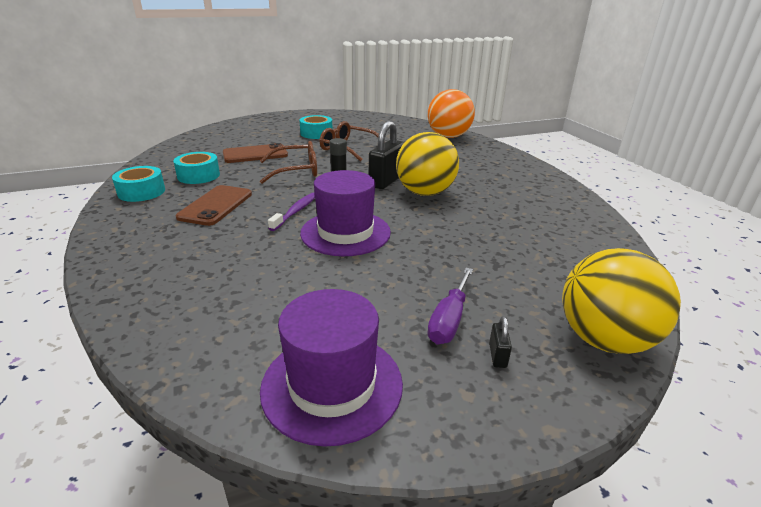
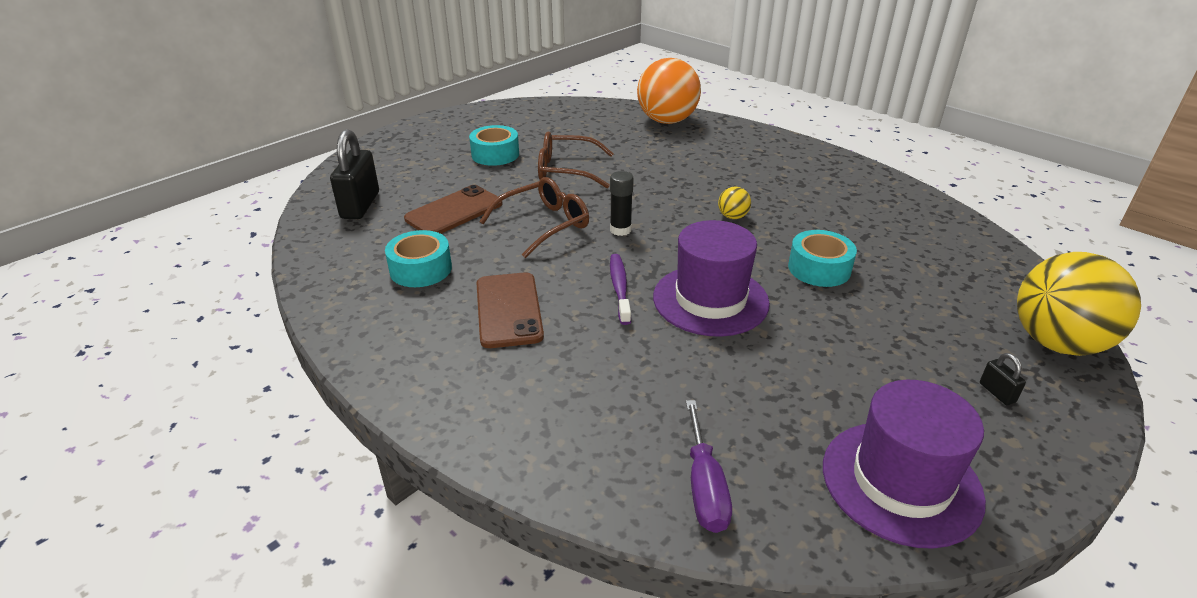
camera: 25 degrees left, 5 degrees up
turquoise tape [112,166,165,202] -> turquoise tape moved to [788,230,857,287]
black padlock [369,121,404,189] -> black padlock moved to [330,129,379,219]
yellow ball [396,132,459,196] -> yellow ball [718,187,751,219], size x0.41
purple screwdriver [427,268,473,344] -> purple screwdriver moved to [686,400,732,533]

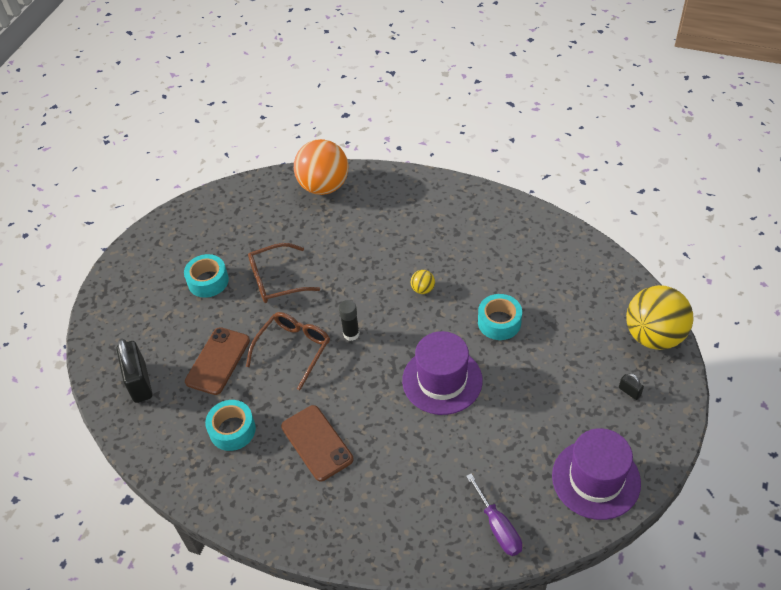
camera: 20 degrees left, 15 degrees up
purple toothbrush [610,254,631,325] -> none

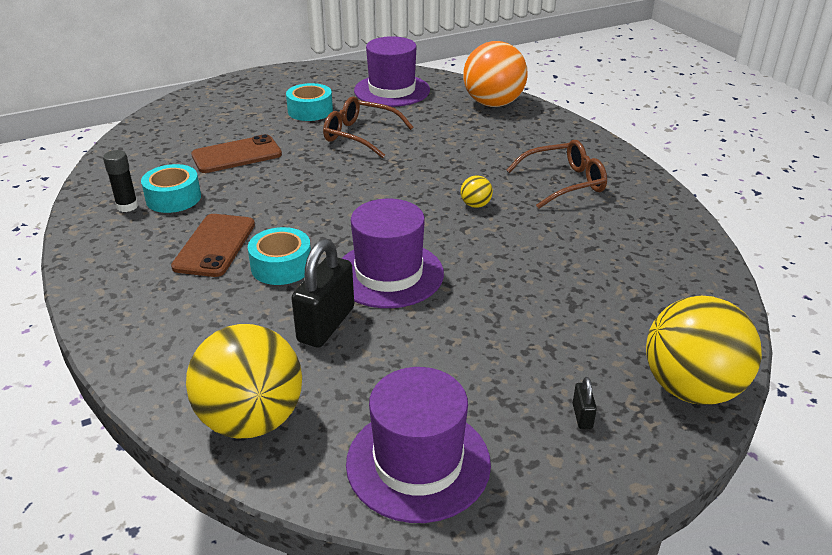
camera: 40 degrees right, 15 degrees down
black padlock [116,339,153,403] -> black padlock moved to [291,239,354,348]
brown glasses [246,312,330,390] -> brown glasses moved to [506,140,607,209]
black glue stick [339,300,360,341] -> black glue stick moved to [103,150,138,212]
purple screwdriver [466,474,522,556] -> yellow ball [186,324,302,439]
turquoise tape [478,294,522,340] -> turquoise tape moved to [248,227,311,285]
none -> purple hat [354,36,430,107]

